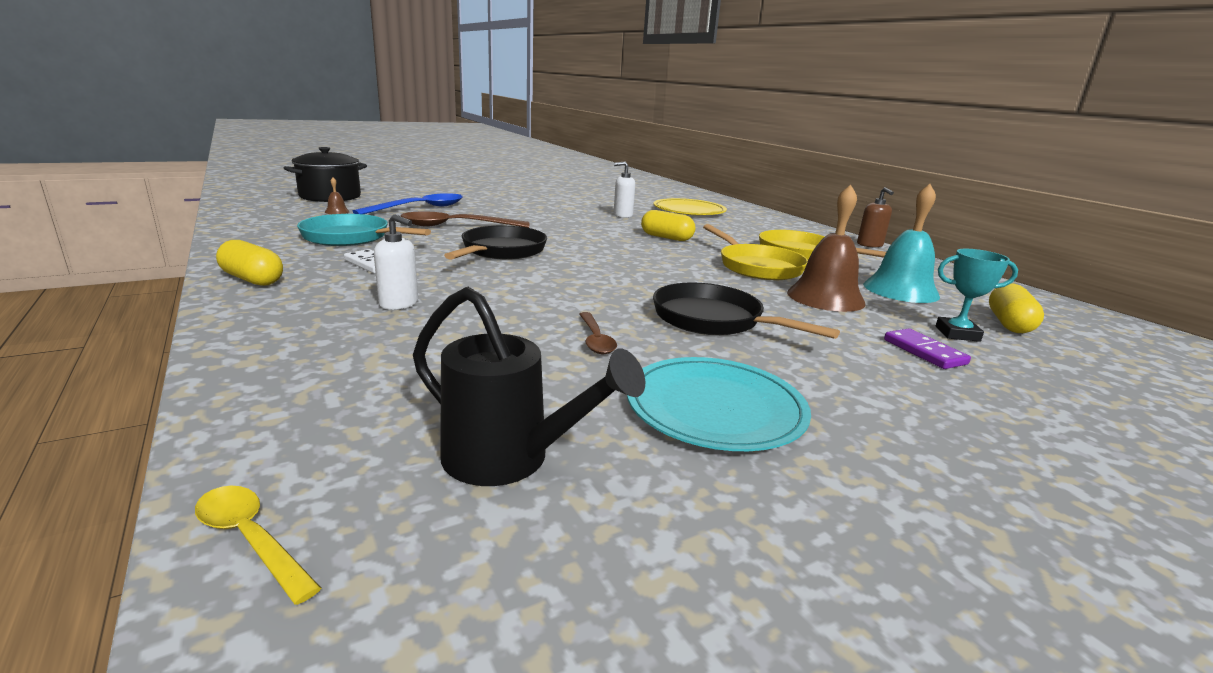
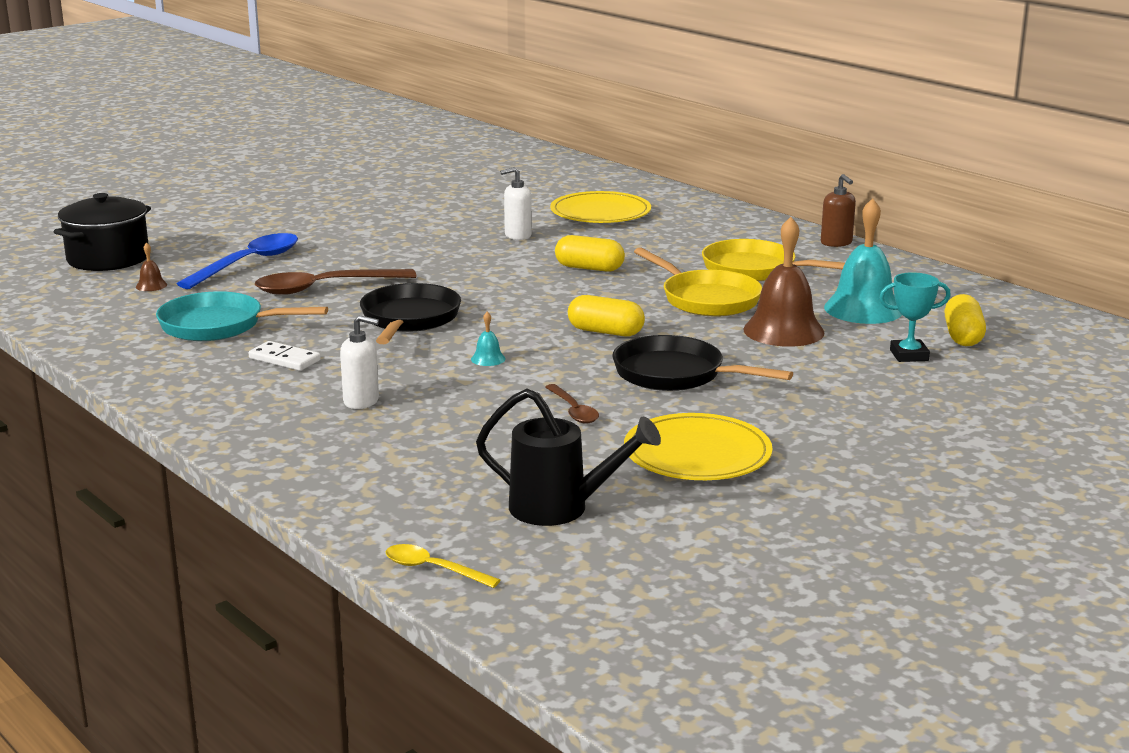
camera: 10 degrees left, 0 degrees up
yellow capsule [216,240,283,286] -> yellow capsule moved to [568,295,645,336]
turquoise plate [627,357,811,451] -> yellow plate [624,413,773,480]
purple domino [884,328,971,369] -> none
none -> turquoise bell [471,311,505,366]

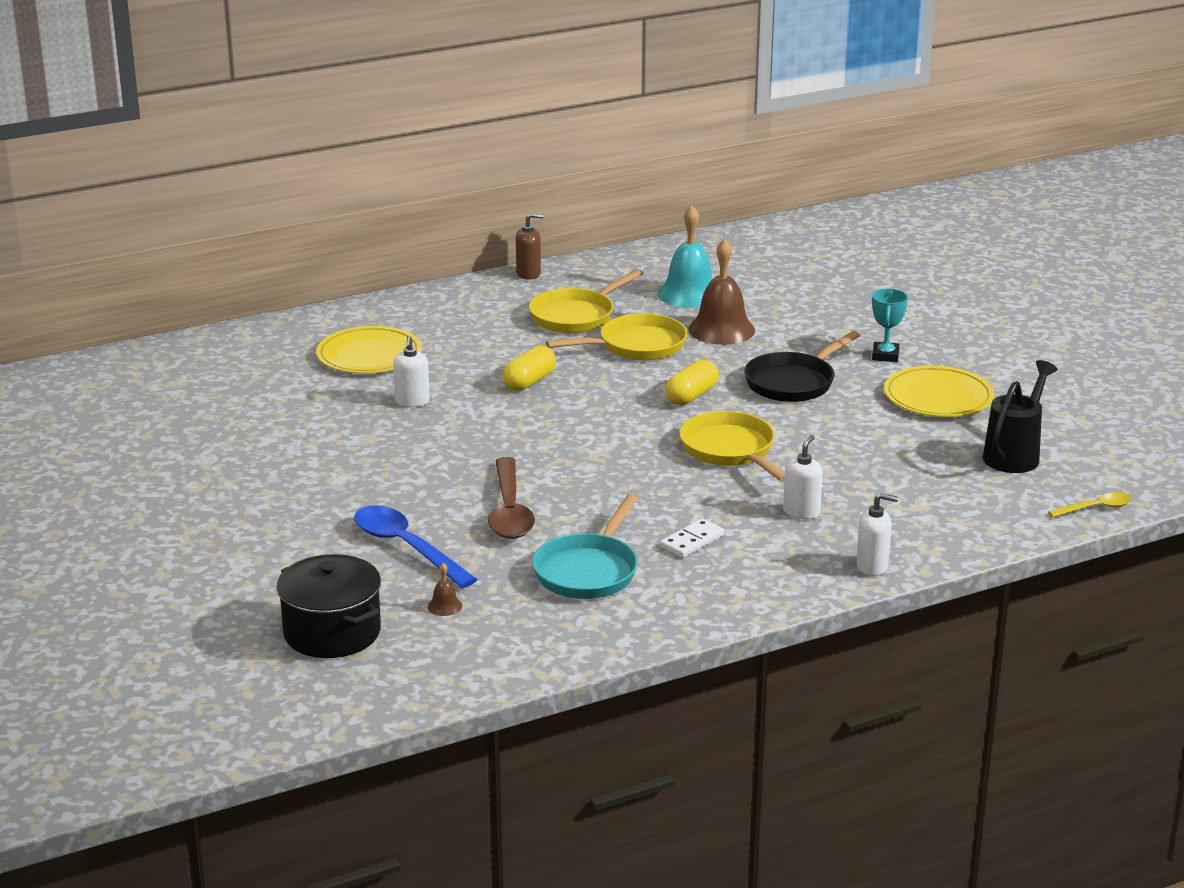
camera: 75 degrees left, 5 degrees up
black pan [360,283,461,344] -> none
yellow spoon [386,544,500,588] -> yellow spoon turned 150 degrees counterclockwise [1048,492,1132,517]
turquoise bell [471,311,505,366] -> yellow pan [679,411,785,482]
brown spoon [545,384,599,424] -> none
turquoise trophy [879,272,951,362] -> turquoise trophy moved to [872,288,908,362]
yellow capsule [944,294,986,346] -> none
none -> white soap dispenser [856,493,898,576]

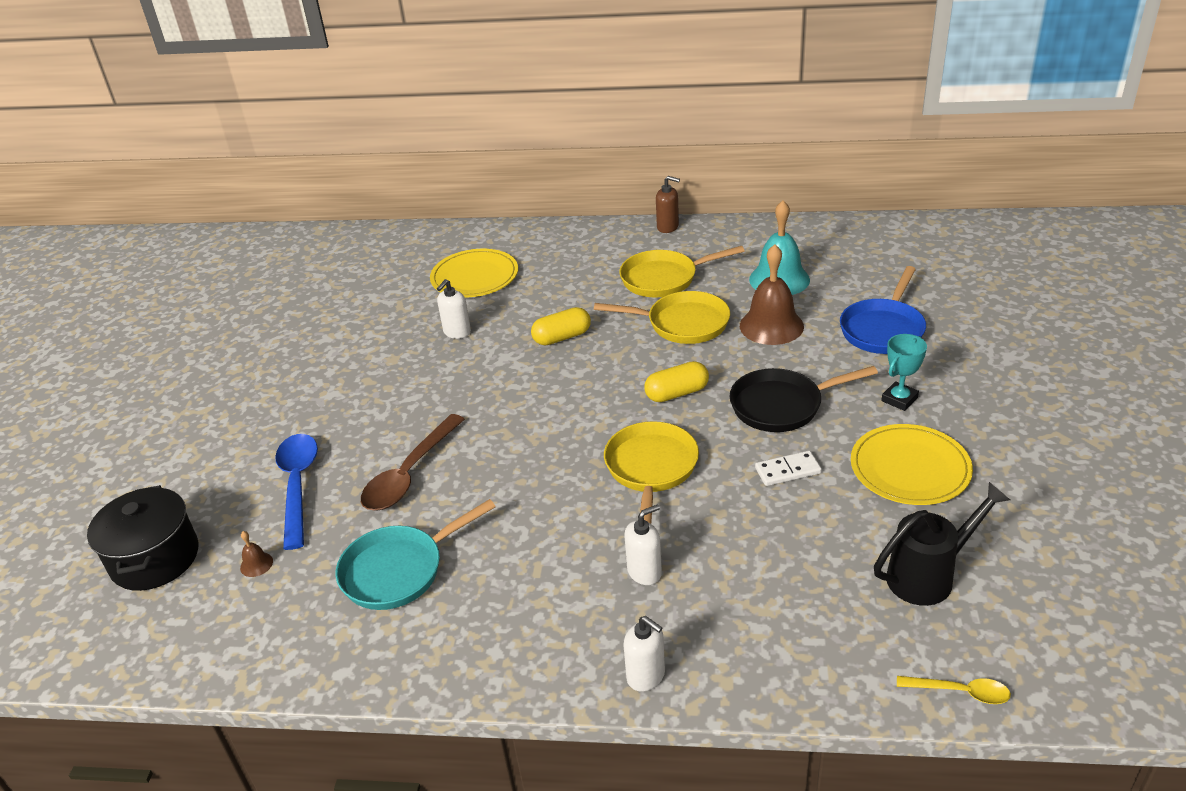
camera: 35 degrees right, 10 degrees up
white domino [660,518,725,558] -> white domino moved to [755,451,822,486]
none -> blue pan [840,266,926,354]

